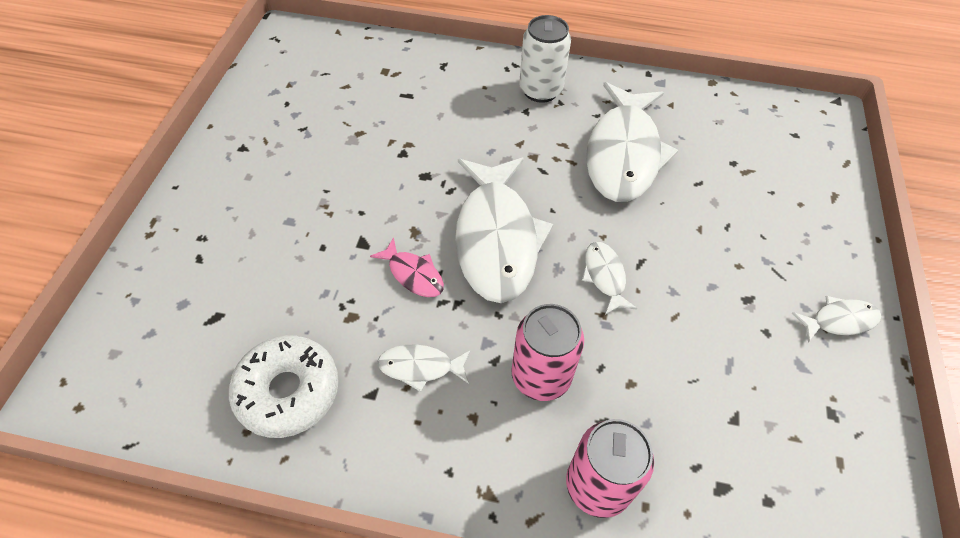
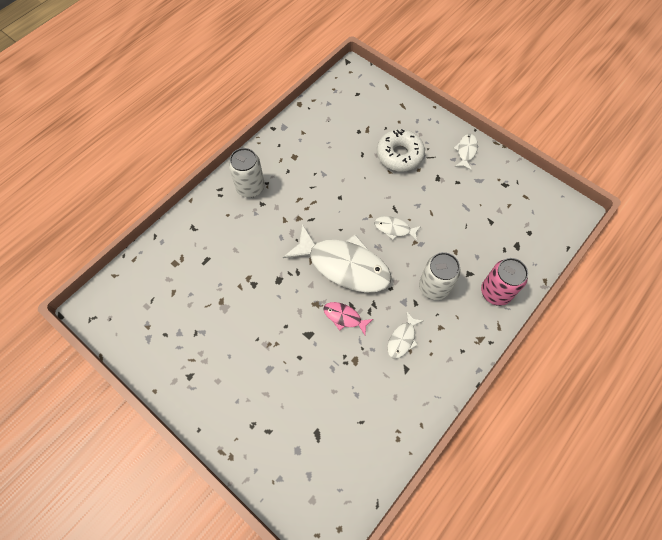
camera: 60 degrees left, 10 degrees up
white donut [229,335,339,438] -> white donut moved to [377,129,425,172]
pink fish [370,237,444,297] -> pink fish turned 135 degrees counterclockwise [323,302,373,335]
pink can [511,304,584,401] -> white can [419,252,461,300]
white fish [586,82,678,202] -> none

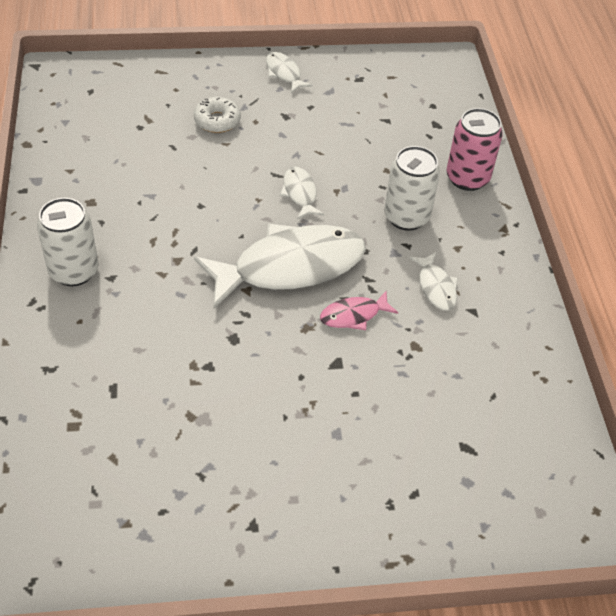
camera: 50 degrees left, 15 degrees down
white fish [374,216,421,241] -> white fish turned 105 degrees clockwise [280,167,324,219]
white donut [377,129,425,172] -> white donut [194,97,241,133], size x0.64

